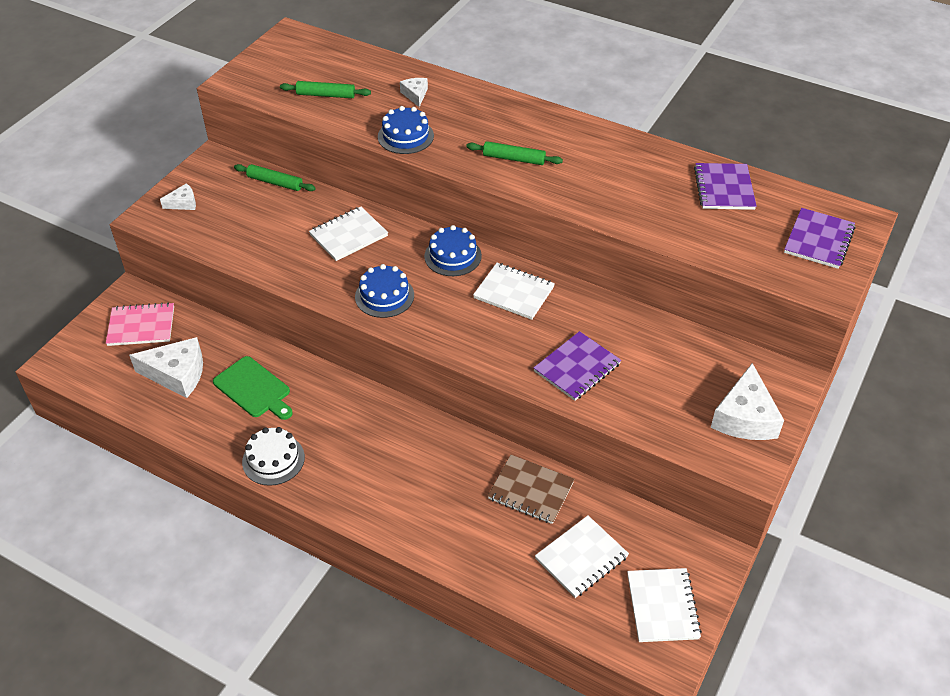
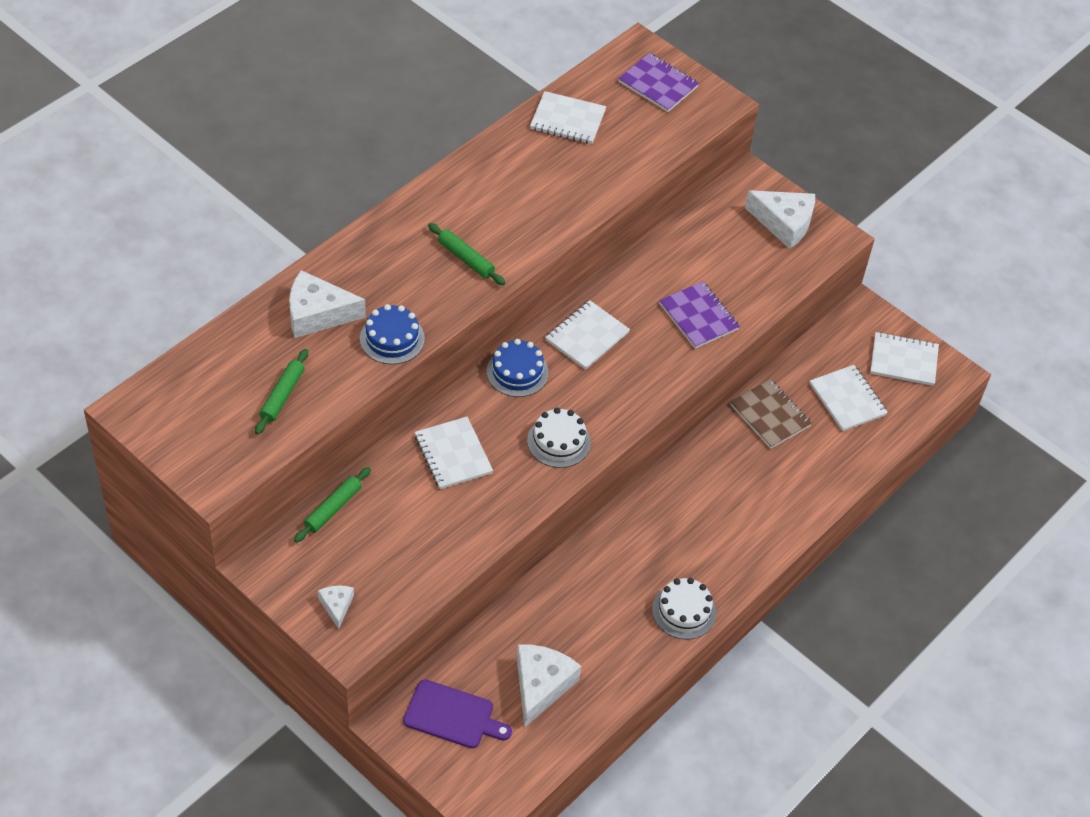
camera: 80 degrees left, 5 degrees up
pink notebook [106,302,174,346] -> purple cutting board [403,679,512,748]
green cutting board [213,356,293,420] -> none
blue cake [355,264,414,318] -> white cake [527,408,591,468]
white cheese [400,78,428,107] -> white cheese [289,270,366,338], size x1.93
green rolling pin [466,141,563,165] -> green rolling pin turned 75 degrees counterclockwise [428,223,505,285]
brown notebook [488,455,574,524] -> brown notebook turned 75 degrees counterclockwise [730,379,812,449]
purple notebook [694,163,757,210] -> white notebook [530,91,606,144]

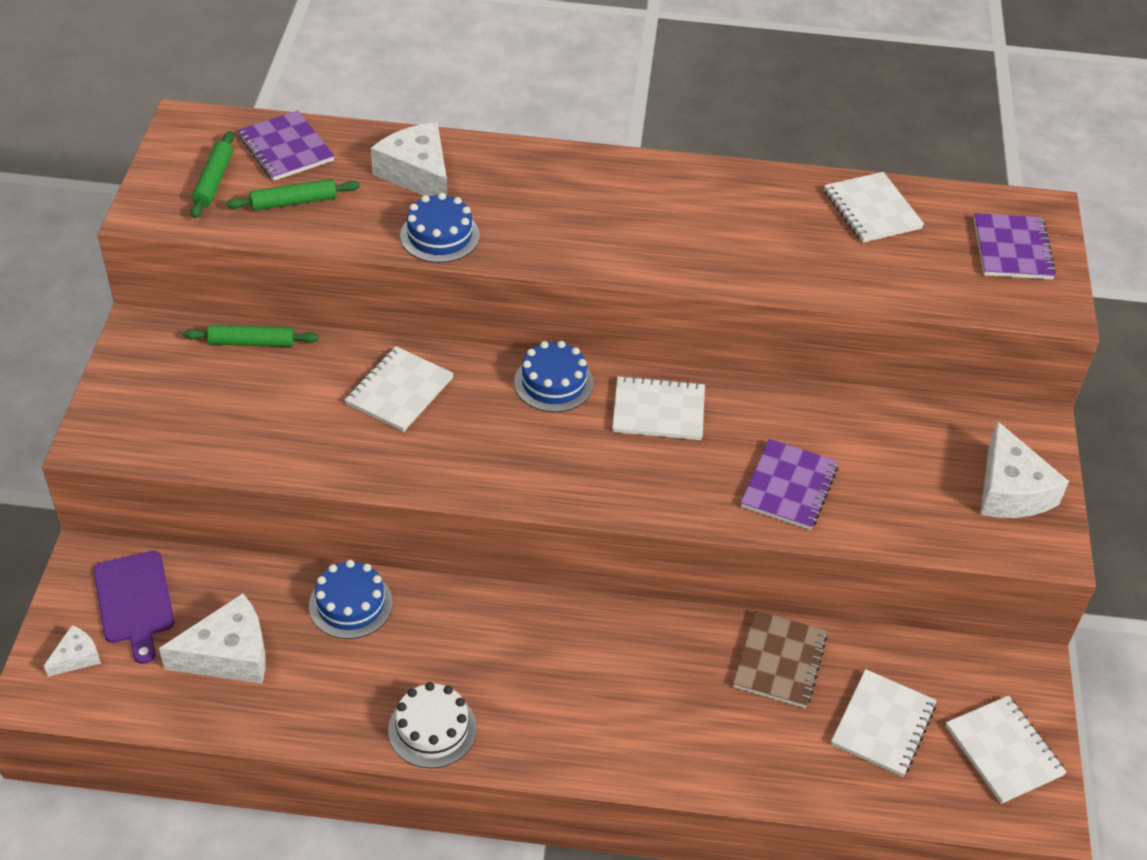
camera: 55 degrees right, 5 degrees down
white cheese [318,585,354,629] -> white cheese moved to [44,625,101,676]
green rolling pin [428,223,505,285] -> green rolling pin moved to [191,131,234,218]
white cake [527,408,591,468] -> none
none -> purple notebook [238,110,334,181]
none -> blue cake [309,560,393,639]

